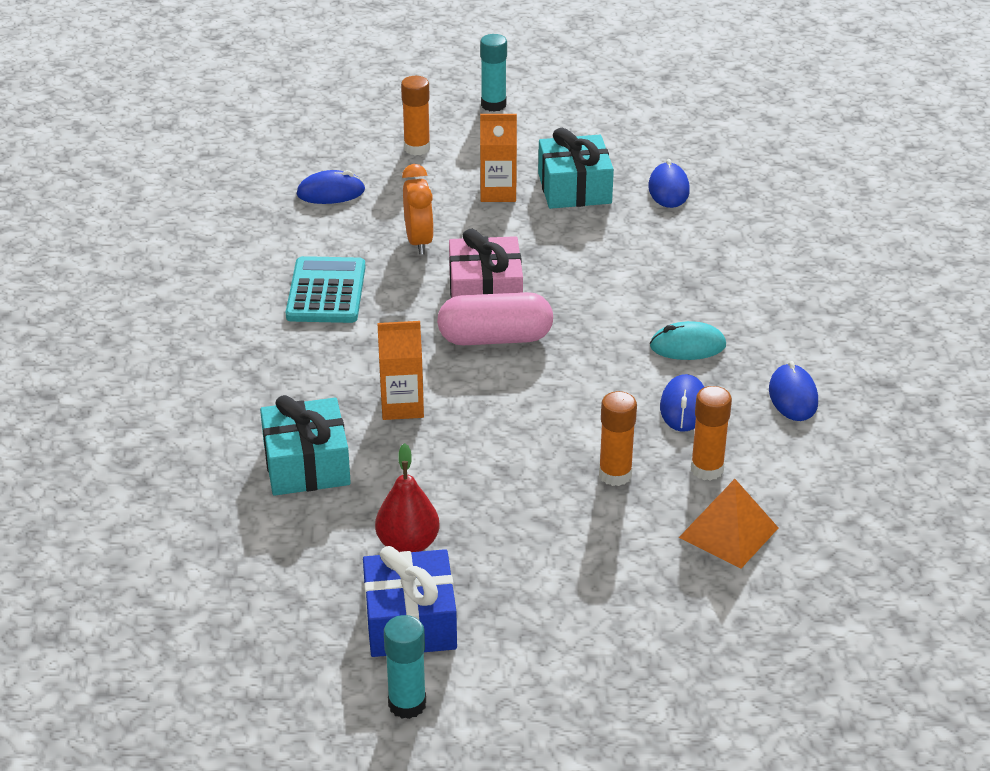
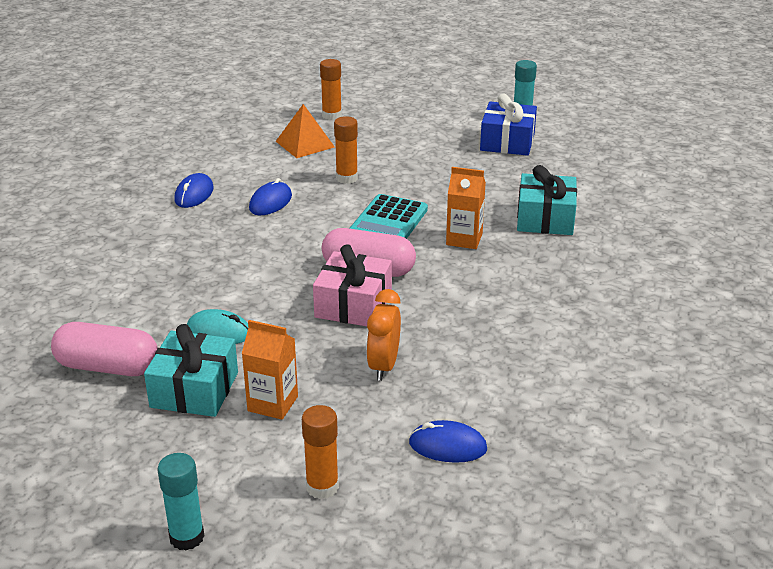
camera: 160 degrees left, 5 degrees down
turquoise calculator [286,256,366,323] -> turquoise calculator moved to [350,194,428,239]
red pear [375,443,439,552] -> none
blue mouse [648,159,690,208] -> pink capsule [51,322,158,376]
turquoise mouse [650,321,726,360] -> turquoise mouse moved to [187,309,248,344]
orange glue stick [691,386,732,481] -> orange glue stick moved to [320,59,342,120]

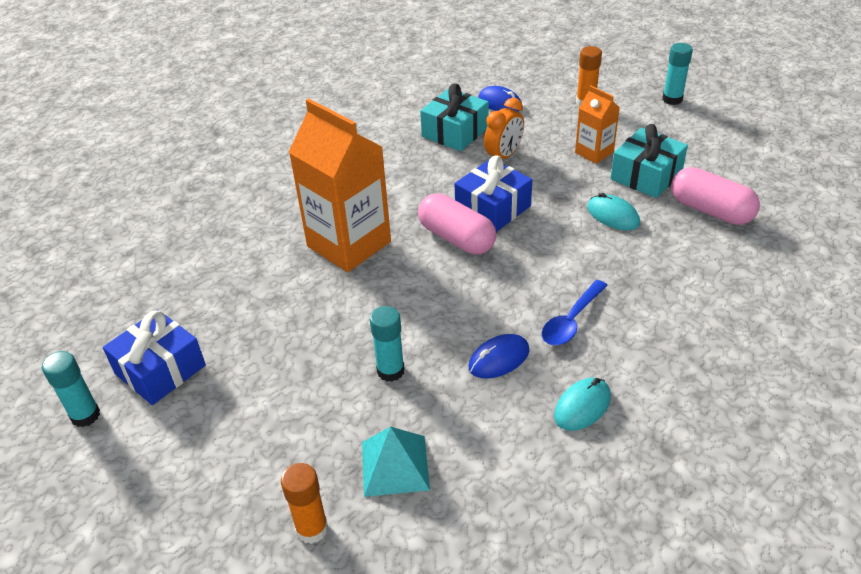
camera: 150 degrees left, 10 degrees up
blue mouse [174,173,214,208] -> turquoise mouse [554,377,611,431]
orange pyramid [276,104,335,158] -> turquoise pyramid [362,427,430,497]
pink gift [313,244,392,326] -> blue gift [455,156,532,232]
orange glue stick [334,116,358,184] -> turquoise glue stick [370,306,405,382]
turquoise calculator [350,194,428,239] -> none
orange carton [446,167,486,249] -> orange carton [289,99,391,272], size x1.97
turquoise gift [517,165,577,235] -> turquoise gift moved to [420,83,489,151]
none -> blue spoon [542,280,608,345]

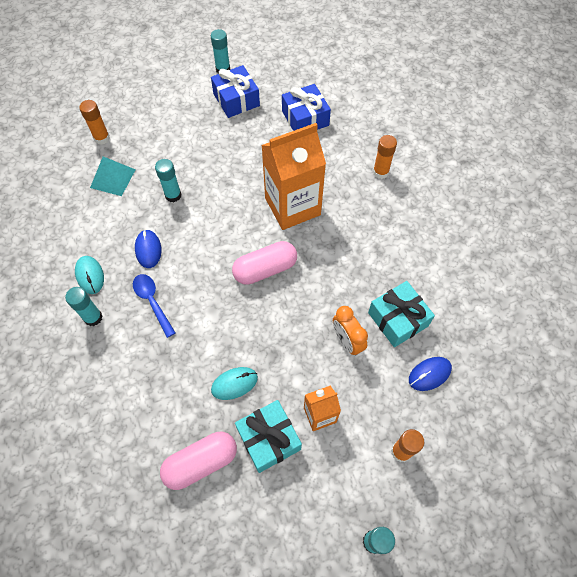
camera: 110 degrees right, 20 degrees up
blue gift [455,156,532,232] -> blue gift moved to [282,84,331,131]
none -> turquoise glue stick [65,287,103,326]
none -> orange glue stick [373,135,397,179]

